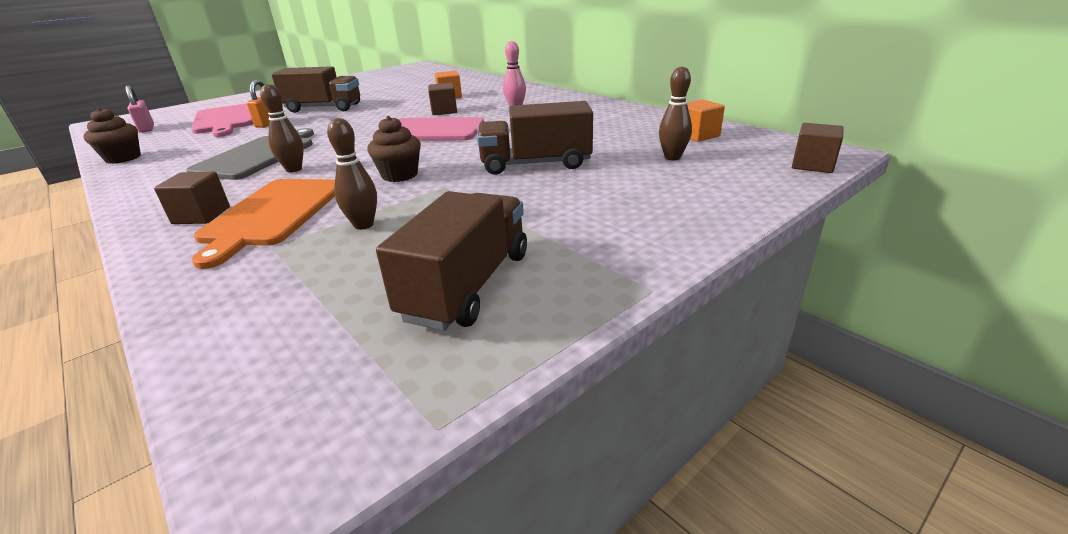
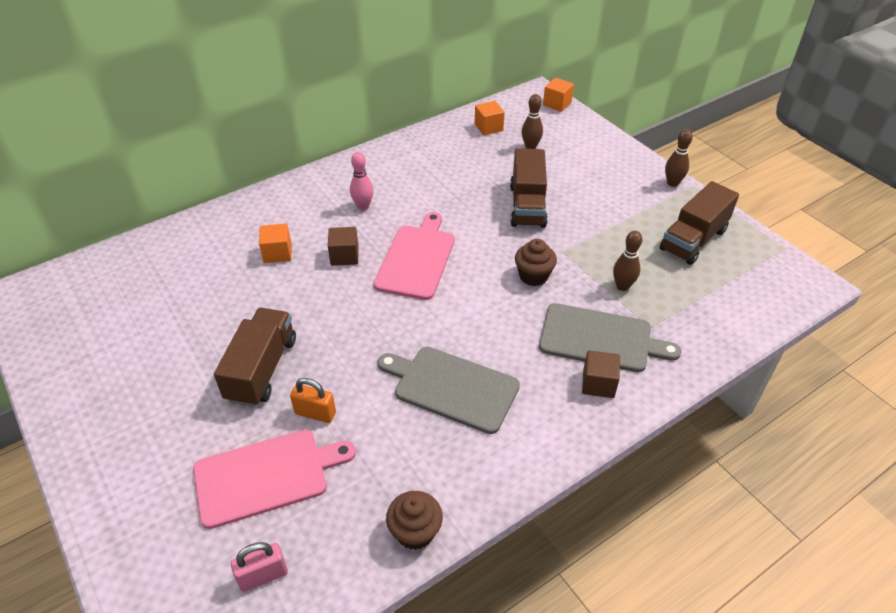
camera: 85 degrees left, 15 degrees up
orange cutting board [192,179,335,269] -> grey cutting board [539,303,682,372]
brown bowling pin [260,84,304,172] -> brown bowling pin moved to [665,129,693,187]
brown truck [376,191,527,331] -> brown truck turned 75 degrees counterclockwise [660,181,739,265]
brown cube [792,123,844,173] -> orange cube [543,78,574,112]

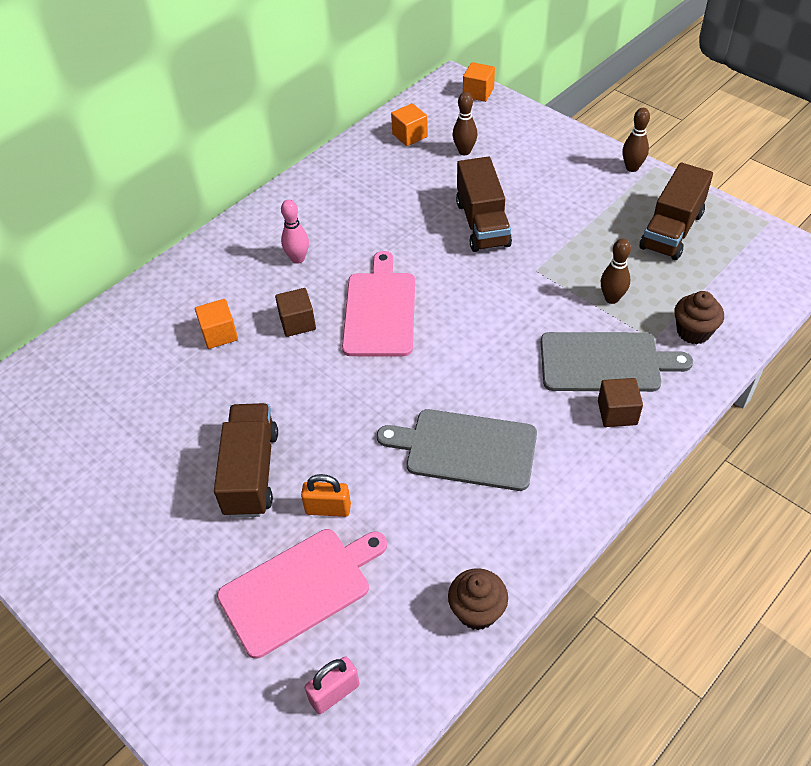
camera: 10 degrees left, 5 degrees up
brown cupcake [515,239,557,286] -> brown cupcake moved to [674,291,724,344]

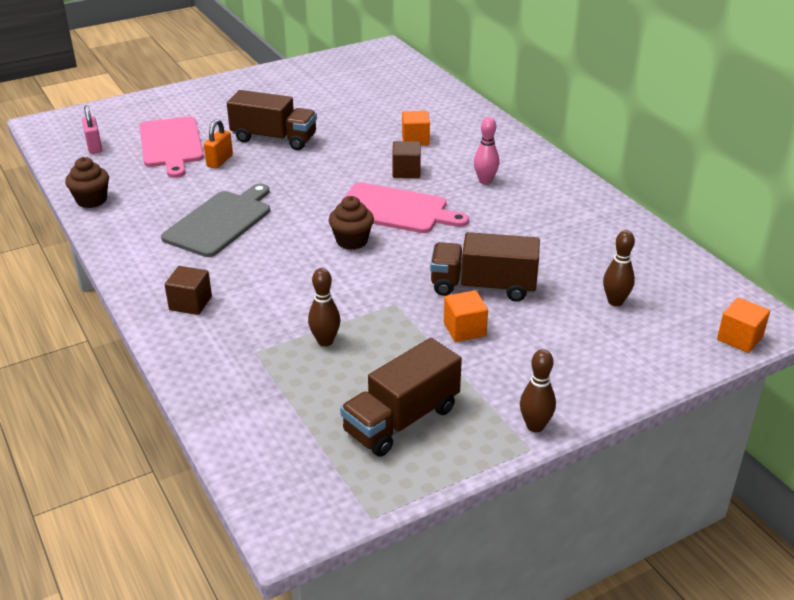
camera: 105 degrees right, 15 degrees down
orange cube [391,103,428,146] -> orange cube moved to [444,290,488,342]
grey cutting board [541,332,693,392] -> none
brown truck [639,163,713,260] -> brown truck turned 90 degrees counterclockwise [340,338,462,457]
brown cupcake [674,291,724,344] -> brown cupcake moved to [329,196,374,250]

